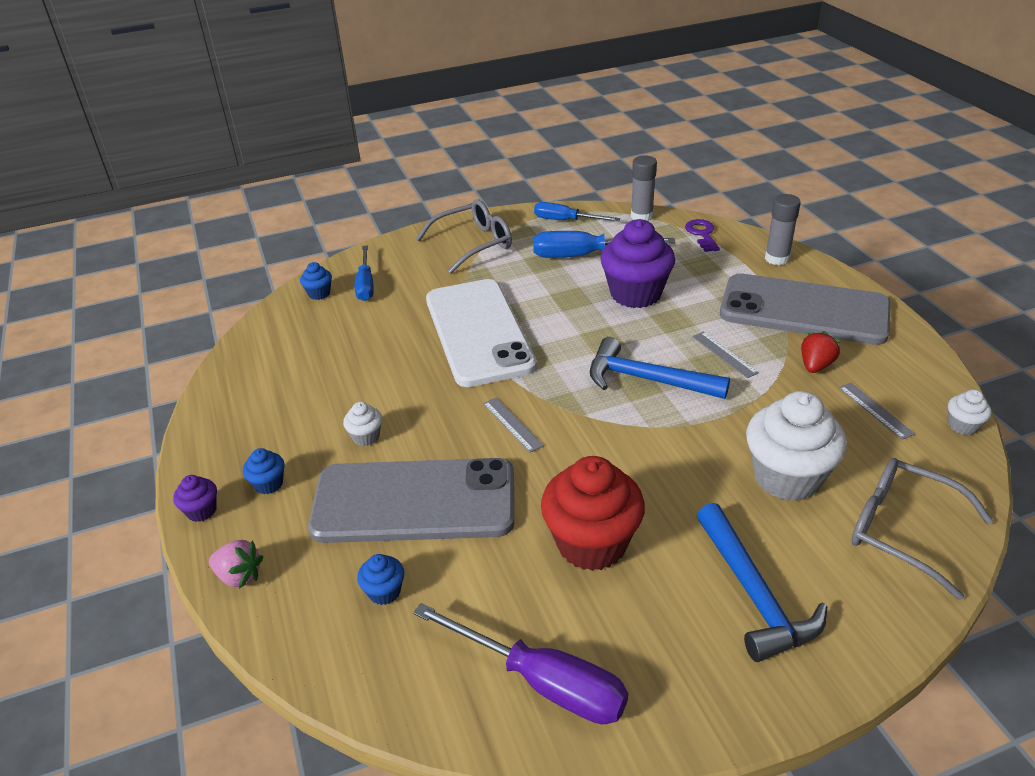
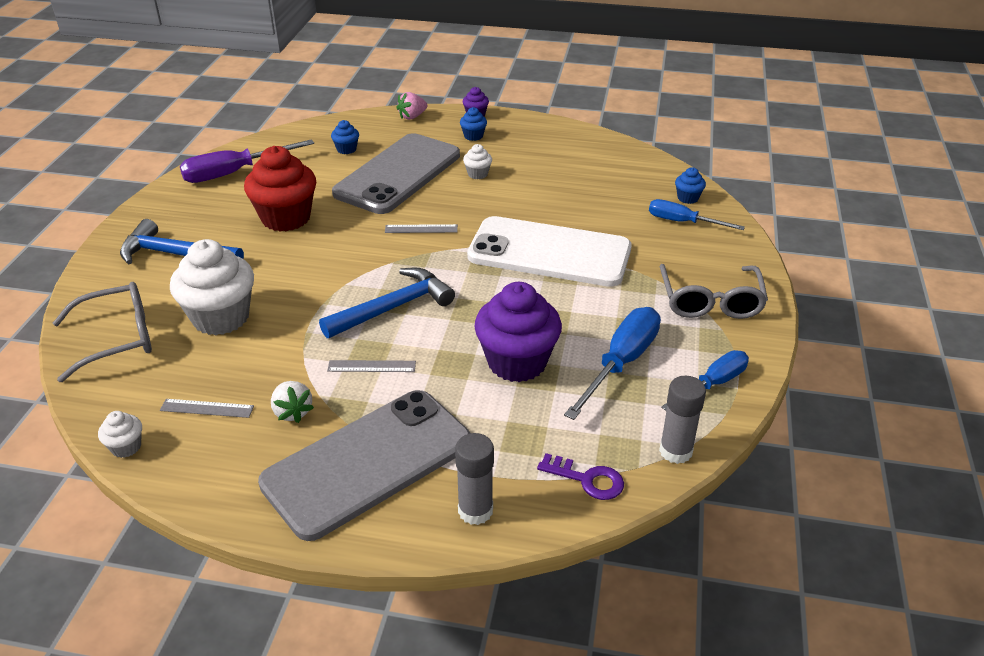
camera: 120 degrees right, 0 degrees up
red strawberry [801,331,840,373] -> white strawberry [271,381,314,423]

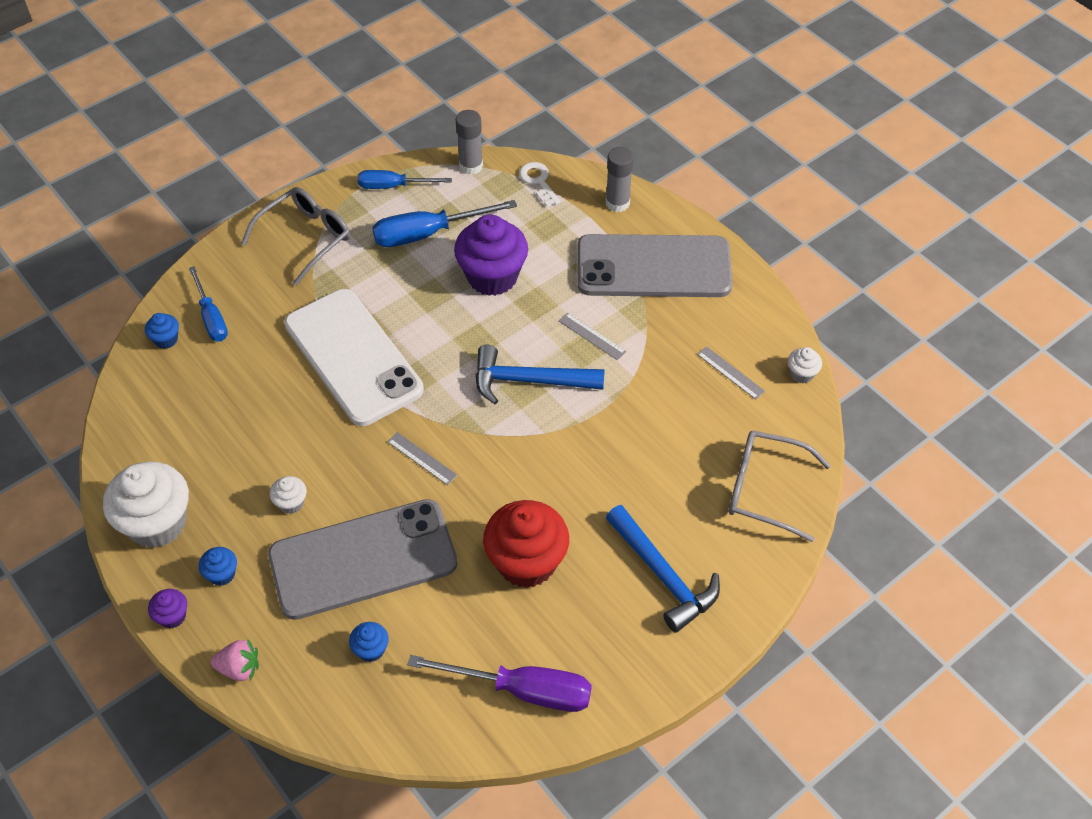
camera: 140 degrees left, 15 degrees up
white cupcake [170,239,254,335] -> white cupcake moved to [103,462,189,548]
white strawberry [271,381,314,423] -> none
purple key [537,453,624,500] -> white key [519,162,561,207]

